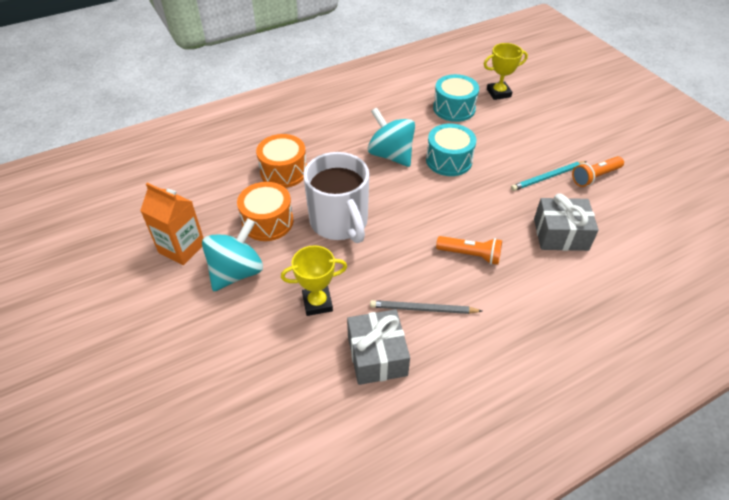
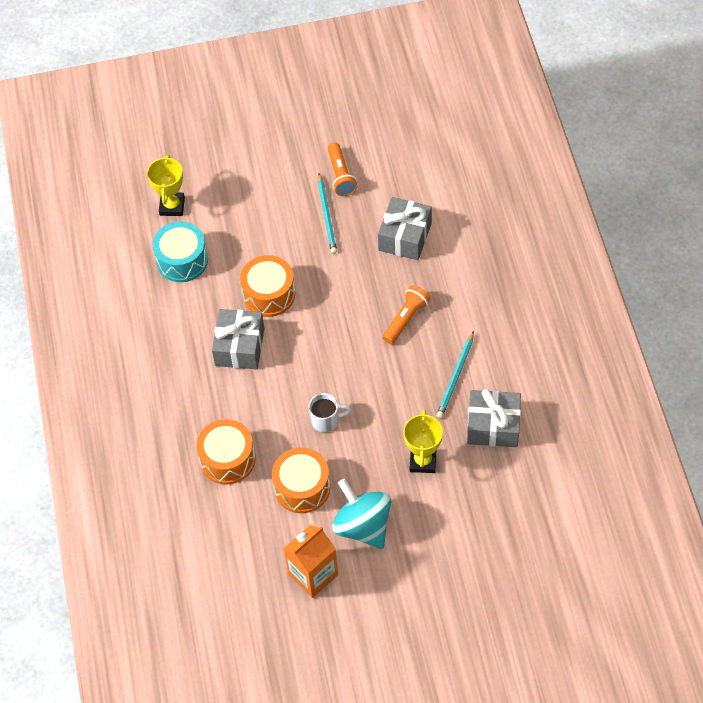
camera: 70 degrees left, 10 degrees up
white mug [303,152,369,243] -> white mug [309,393,351,432], size x0.45
turquoise spinning top [368,108,415,167] -> grey gift [212,309,264,369]
grey pencil [370,300,482,314] -> turquoise pencil [436,331,474,418]
turquoise drum [426,123,476,176] -> orange drum [240,255,295,317]

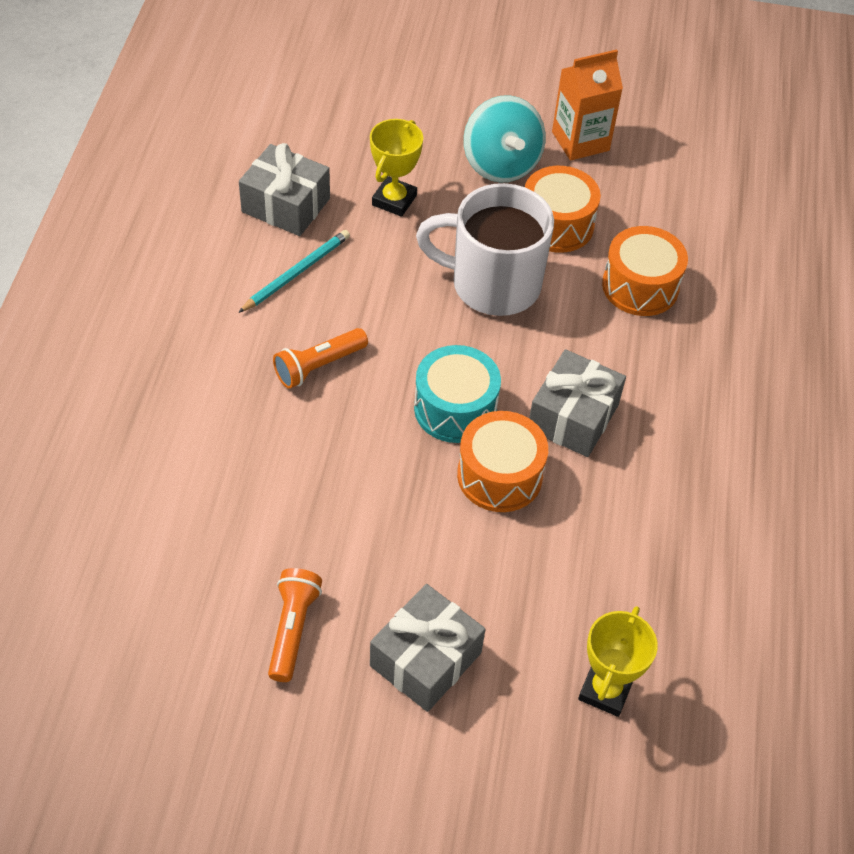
camera: 165 degrees left, 5 degrees down
turquoise drum [152,221,208,282] -> turquoise drum moved to [414,345,501,443]
white mug [309,393,351,432] -> white mug [416,183,554,316], size x2.23
turquoise pencil [318,174,337,254] -> none
grey gift [378,197,432,260] -> grey gift moved to [370,584,486,712]

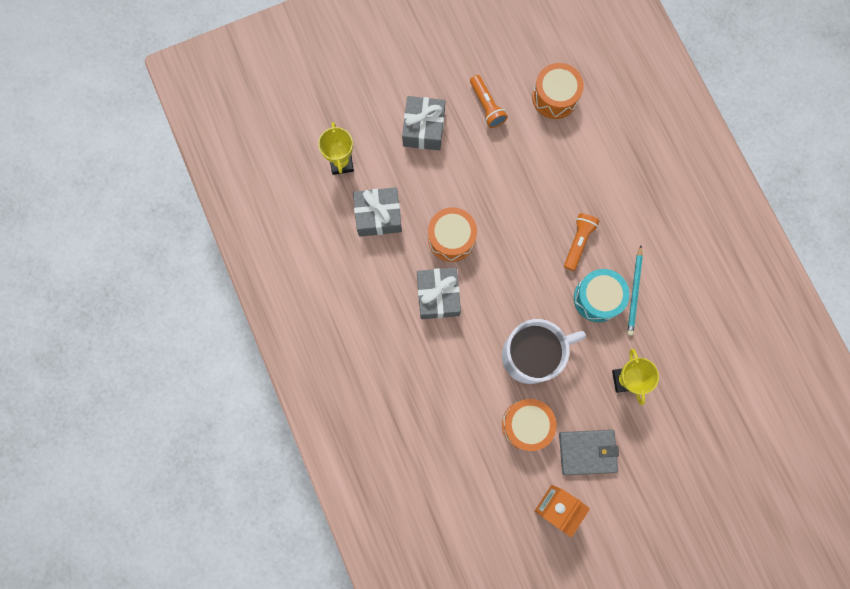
camera: 150 degrees right, 25 degrees up
grey gift [239,143,330,236] -> grey gift moved to [353,187,402,237]
turquoise drum [414,345,501,443] -> turquoise drum moved to [574,269,630,322]
turquoise spinning top [464,95,546,183] -> grey wallet [559,430,619,475]
orange drum [602,226,688,316] -> orange drum moved to [532,63,584,119]

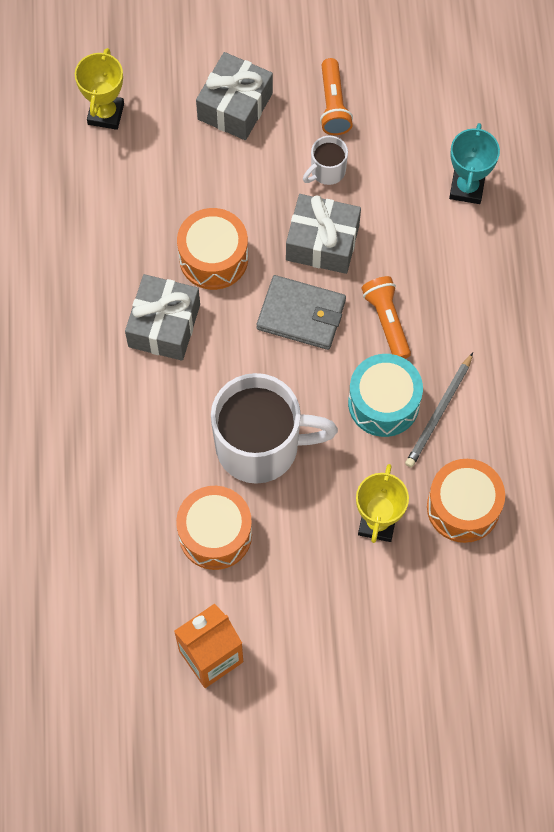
camera: 20 degrees right, 10 degrees down
grey gift [353,187,402,237] -> grey gift moved to [286,194,361,274]
orange drum [532,63,584,119] -> orange drum moved to [427,459,505,543]
grey wallet [559,430,619,475] -> grey wallet moved to [256,275,346,350]
orange flashlight [564,213,600,271] -> orange flashlight turned 60 degrees counterclockwise [362,276,411,359]
turquoise pencil [627,246,643,336] -> grey pencil [405,353,473,468]
none -> white mug [303,136,348,185]
none -> turquoise trophy [449,123,500,204]

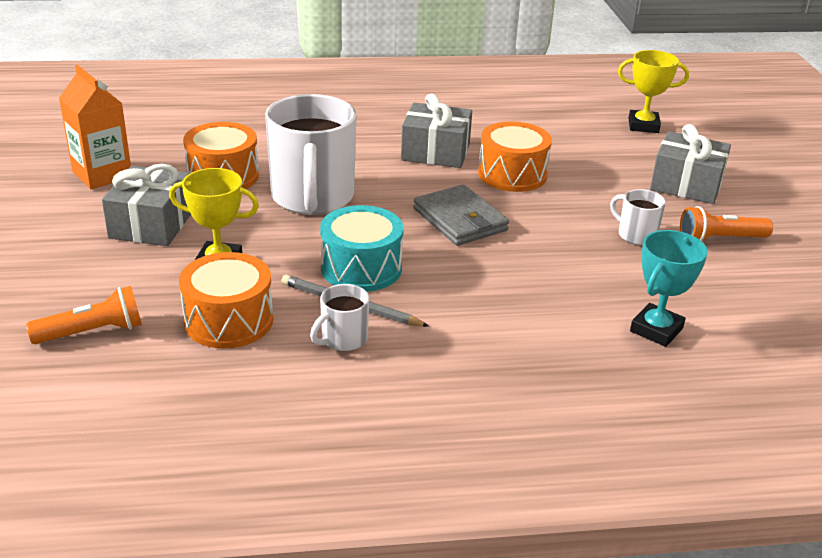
camera: 85 degrees right, 35 degrees down
grey wallet [256,275,346,350] -> grey wallet turned 45 degrees counterclockwise [413,185,509,246]
grey gift [286,194,361,274] -> grey gift moved to [102,164,191,246]
orange flashlight [362,276,411,359] -> orange flashlight moved to [26,286,142,344]
turquoise trophy [449,123,500,204] -> turquoise trophy turned 60 degrees counterclockwise [630,230,708,347]
none -> white mug [310,284,369,351]

